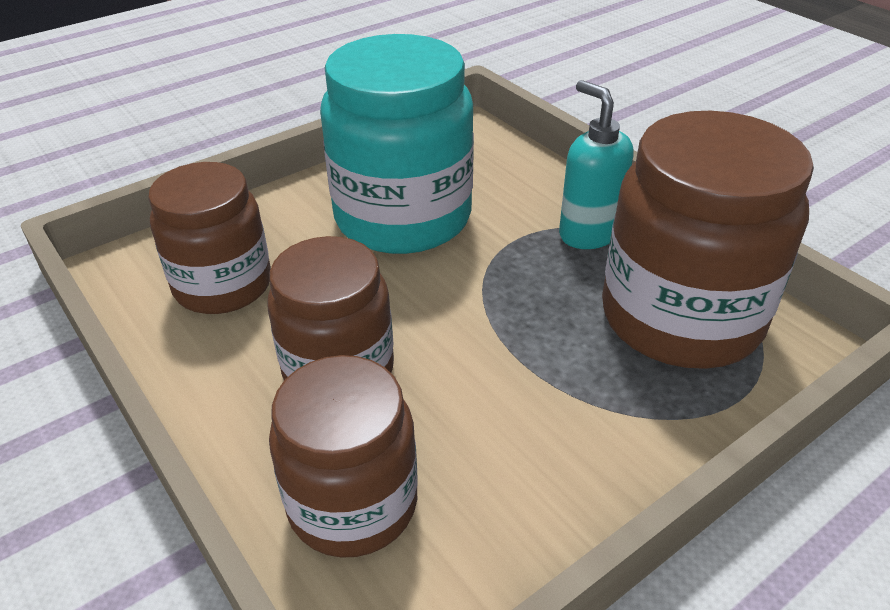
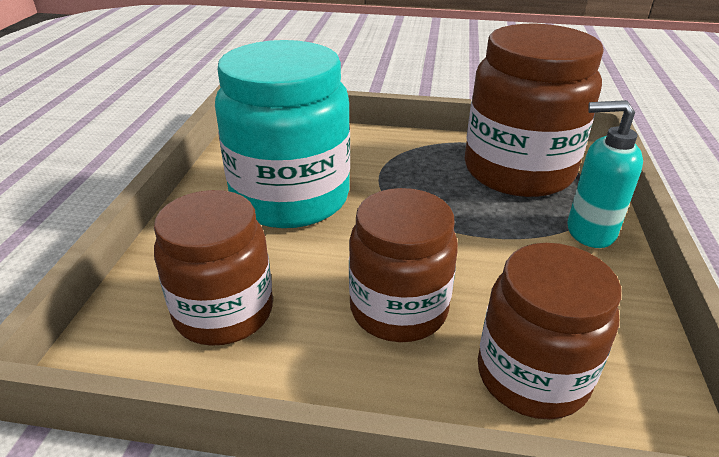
camera: 45 degrees left, 5 degrees down
turquoise soap dispenser [559,80,634,249] -> turquoise soap dispenser moved to [568,100,643,248]

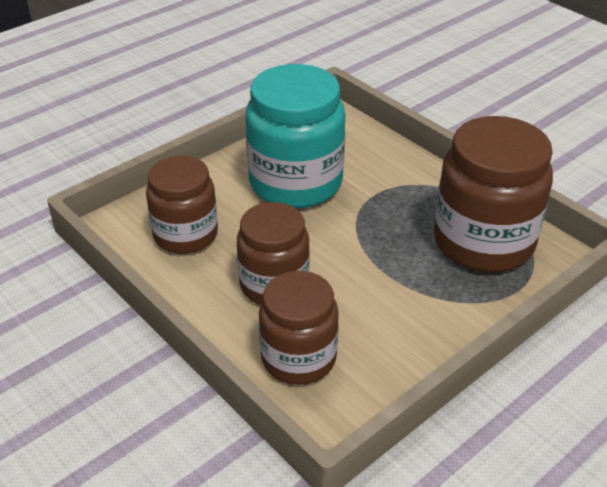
camera: 40 degrees right, 5 degrees up
turquoise soap dispenser [568,100,643,248] -> none

